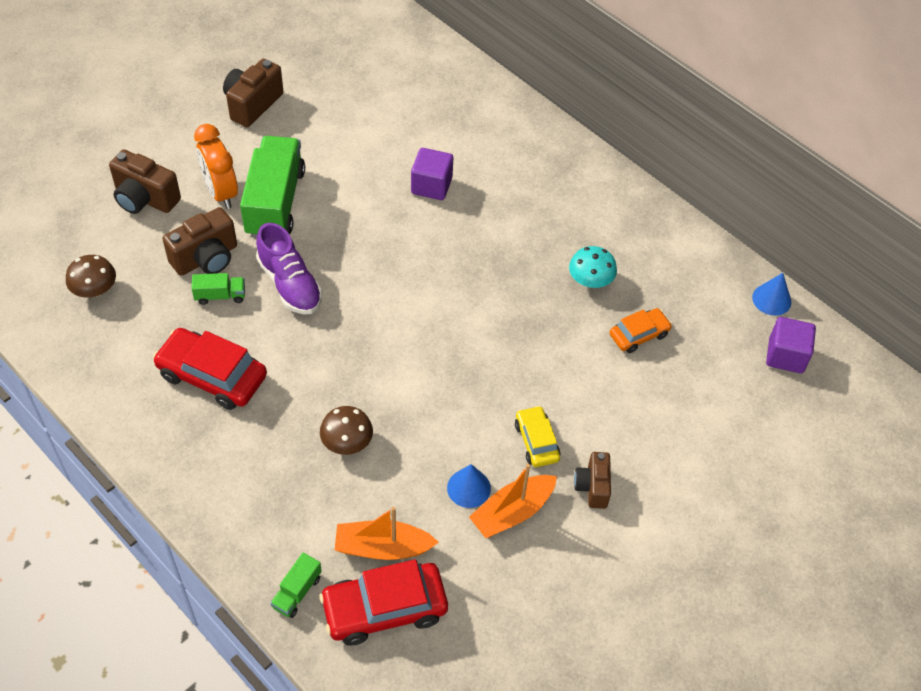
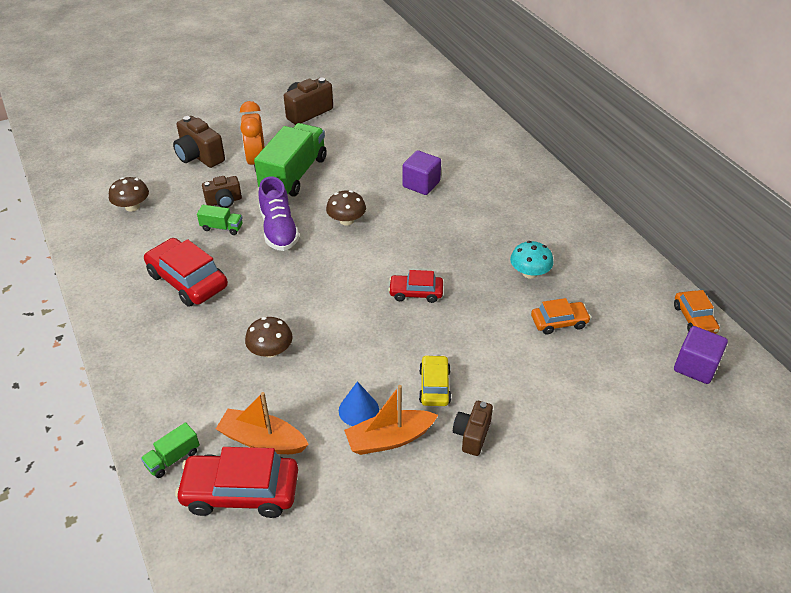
camera: 20 degrees right, 10 degrees down
brown camera [162,207,237,276] -> brown camera [202,176,242,208], size x0.65
blue cone [752,273,791,316] -> orange car [674,290,720,334]
none -> brown mushroom [326,190,366,226]
none -> red car [388,270,443,303]

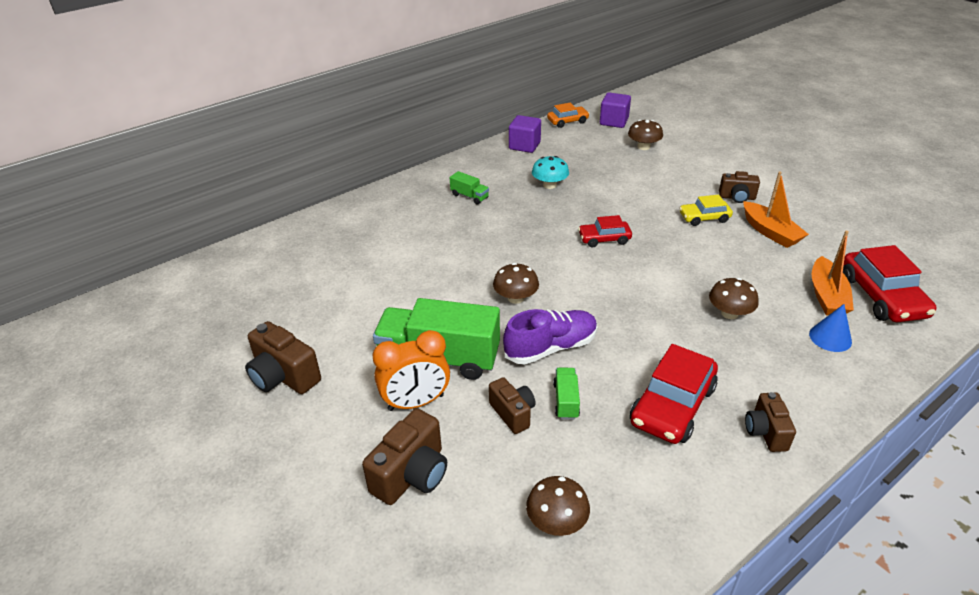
camera: 100 degrees left, 5 degrees down
green truck [141,422,200,478] -> green truck moved to [450,171,489,205]
blue cone [339,381,379,426] -> blue cone moved to [809,304,852,352]
red car [388,270,443,303] -> red car turned 90 degrees clockwise [578,215,632,248]
purple cube [402,150,441,195] -> purple cube moved to [509,115,541,153]
orange car [531,298,591,335] -> none
none -> brown mushroom [628,120,663,150]
none -> brown camera [745,392,796,452]

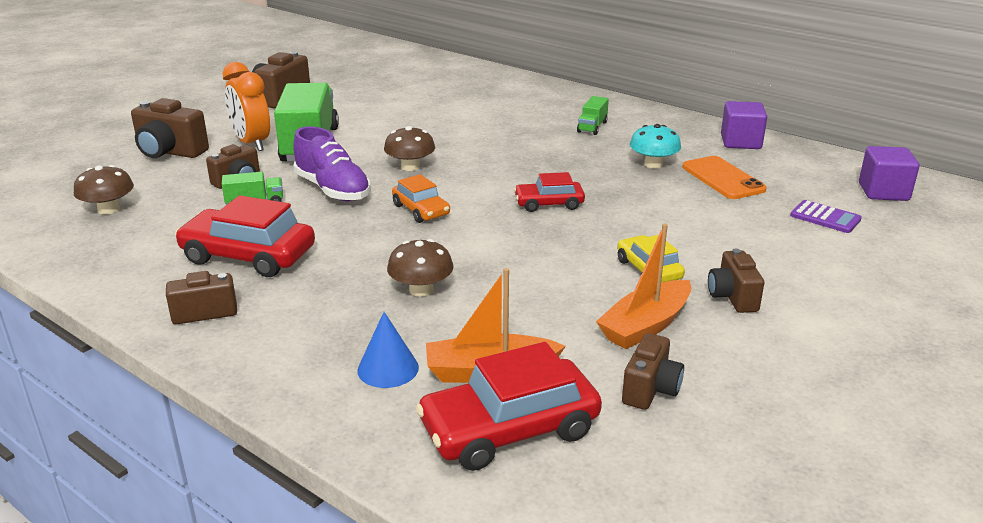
camera: 75 degrees right, 10 degrees down
orange car [547,103,589,128] -> orange car moved to [392,174,450,223]
red car [578,215,632,248] -> red car turned 75 degrees counterclockwise [514,172,585,212]
brown mushroom [628,120,663,150] -> purple calculator [790,200,862,233]
none -> brown camera [622,333,684,410]
none -> orange phone [682,156,767,199]

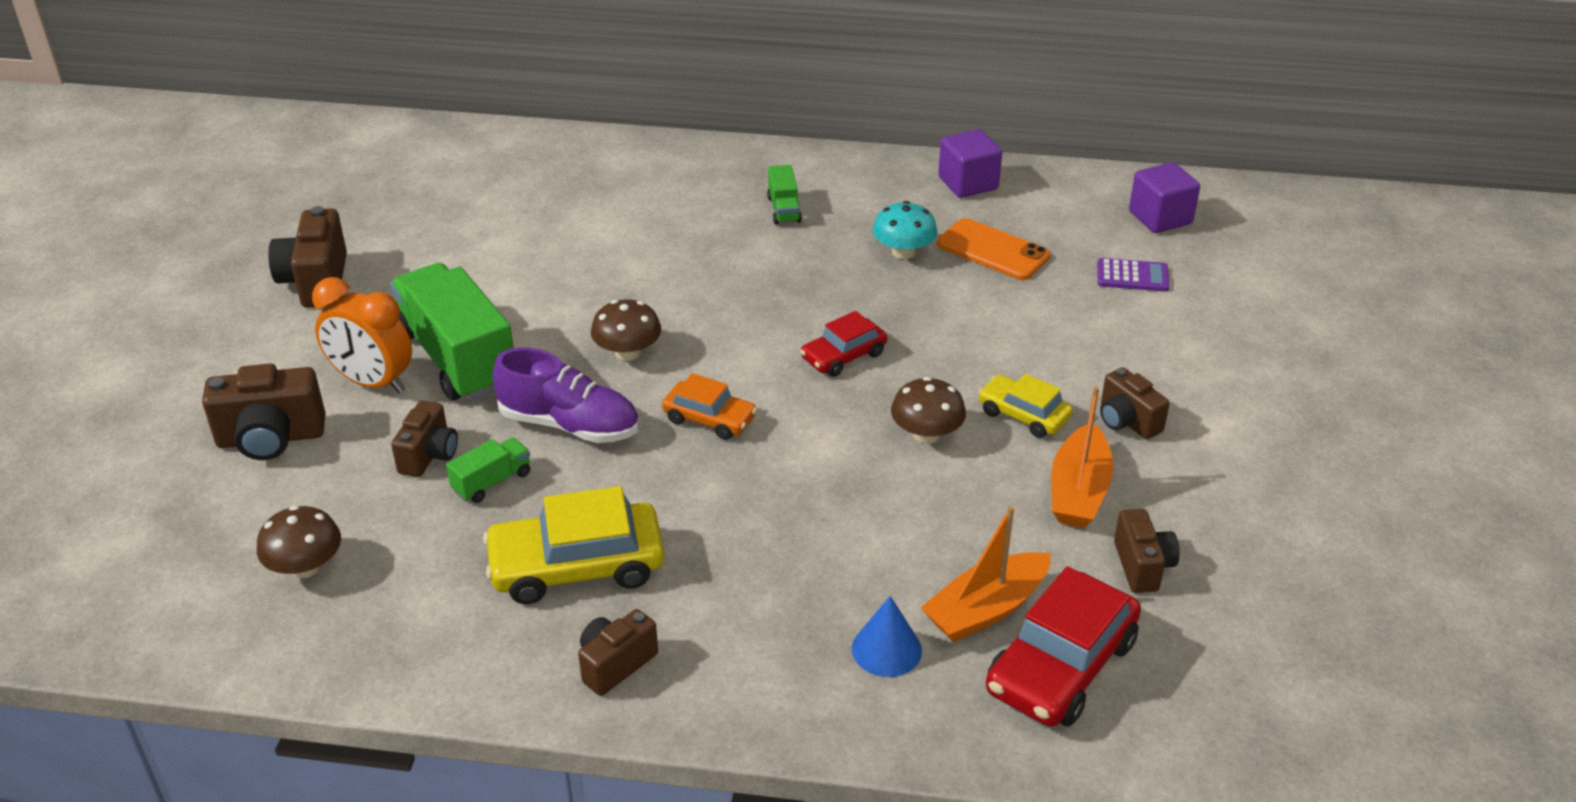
camera: 30 degrees left, 10 degrees up
red car [175,196,315,277] -> yellow car [483,486,664,604]
brown mushroom [387,239,454,297] -> brown mushroom moved to [891,377,966,443]

